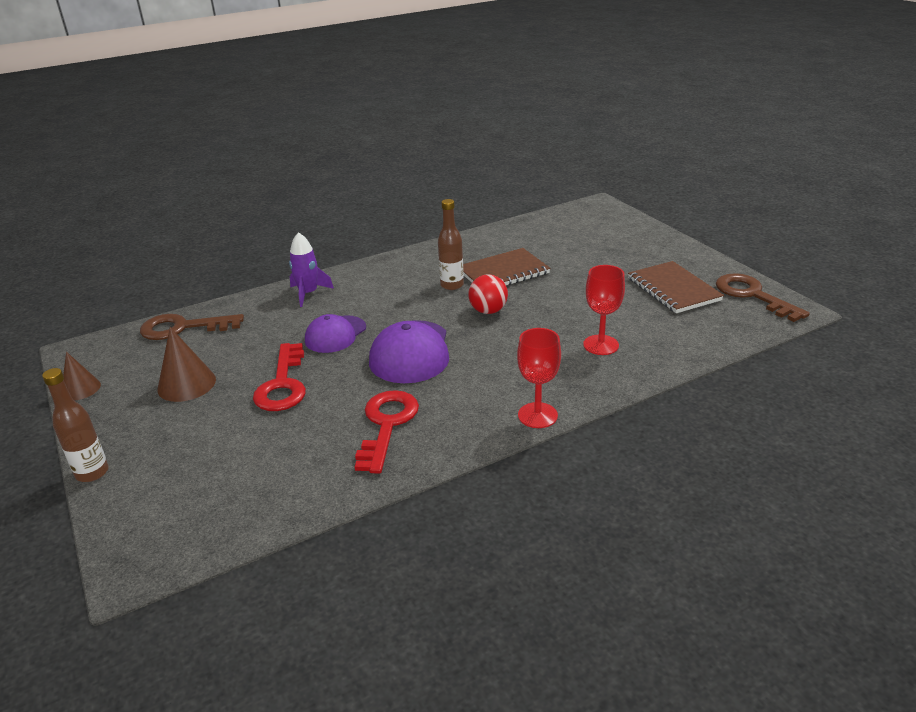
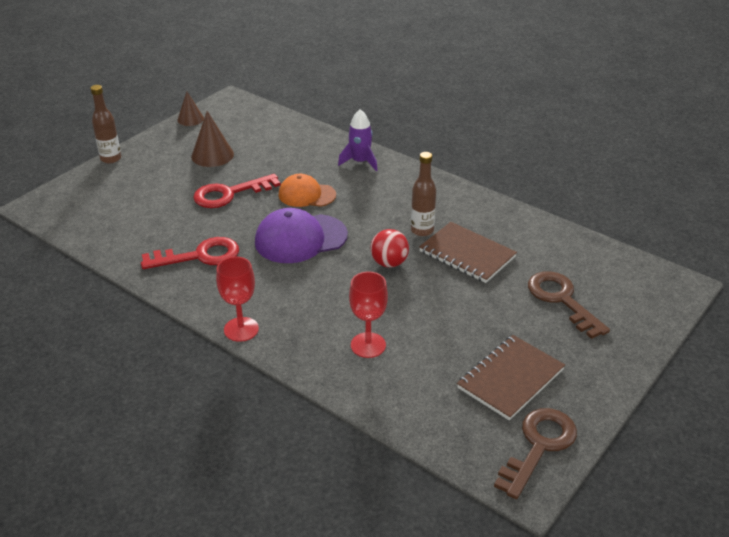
camera: 65 degrees right, 5 degrees up
brown key [140,314,244,340] -> brown key moved to [528,271,610,339]
purple cap [305,314,366,353] -> orange cap [278,174,336,207]

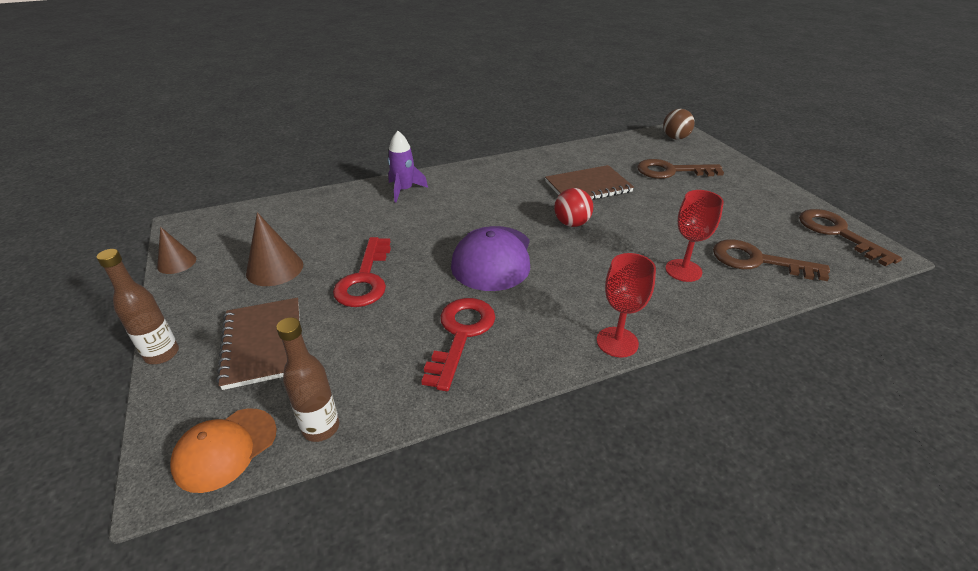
camera: 60 degrees left, 0 degrees up
orange cap [278,174,336,207] -> orange cap moved to [170,409,277,493]
brown bottle [411,152,436,236] -> brown bottle moved to [276,317,339,442]
brown notebook [457,335,565,420] -> brown notebook moved to [217,298,300,390]
none -> brown ball [663,109,695,140]
none -> brown key [713,239,830,281]

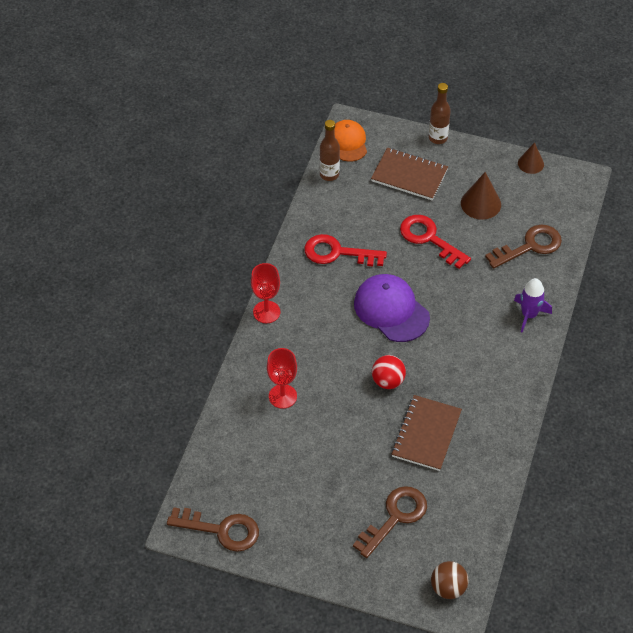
camera: 130 degrees right, 15 degrees up
red key [421,298,496,391] -> red key turned 135 degrees clockwise [304,234,387,266]
brown key [713,239,830,281] -> brown key moved to [485,225,562,269]

